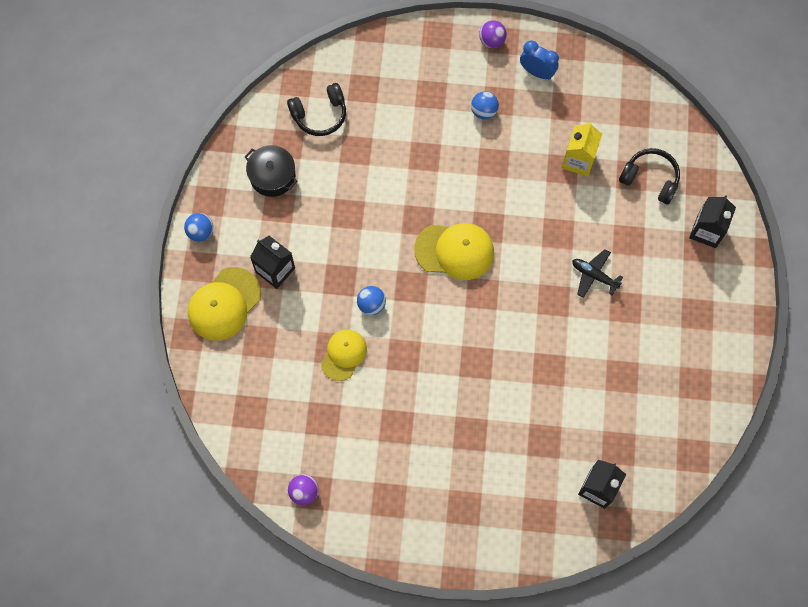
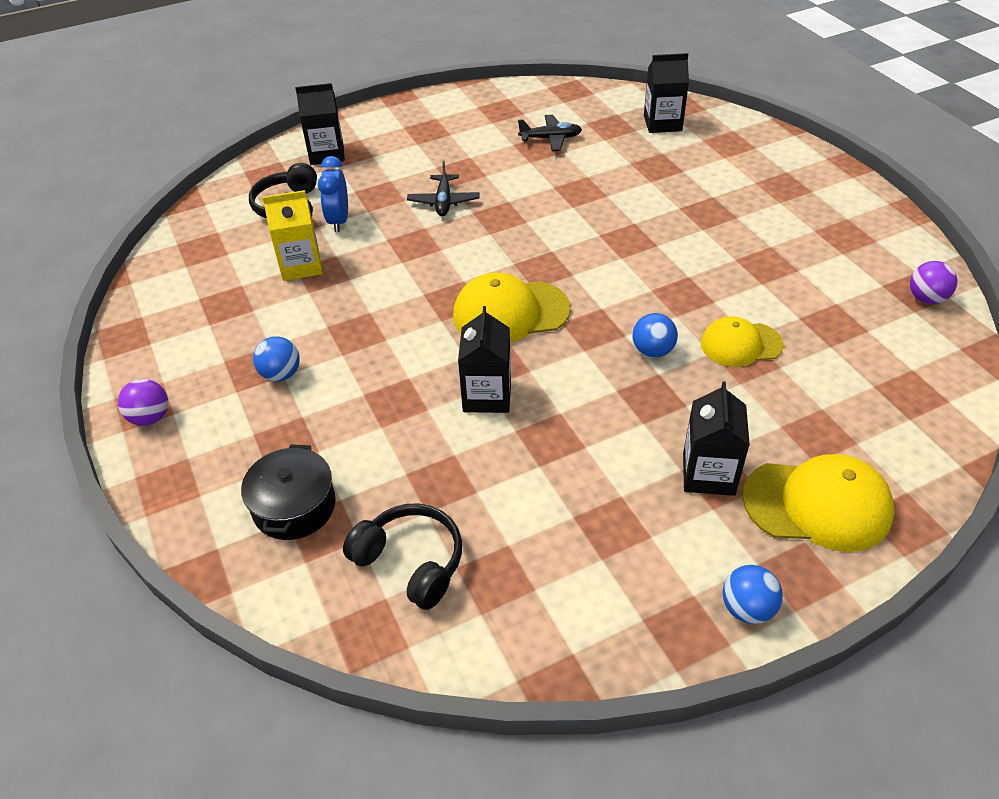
camera: 120 degrees left, 25 degrees down
black pot [245,145,297,197] -> black pot moved to [241,444,336,540]
yellow cap [414,223,494,280] -> yellow cap turned 75 degrees counterclockwise [453,273,571,343]
blue clock [520,40,559,80] -> blue clock moved to [318,156,348,232]
none -> black carton [458,306,511,413]
none -> black plane [518,115,582,151]

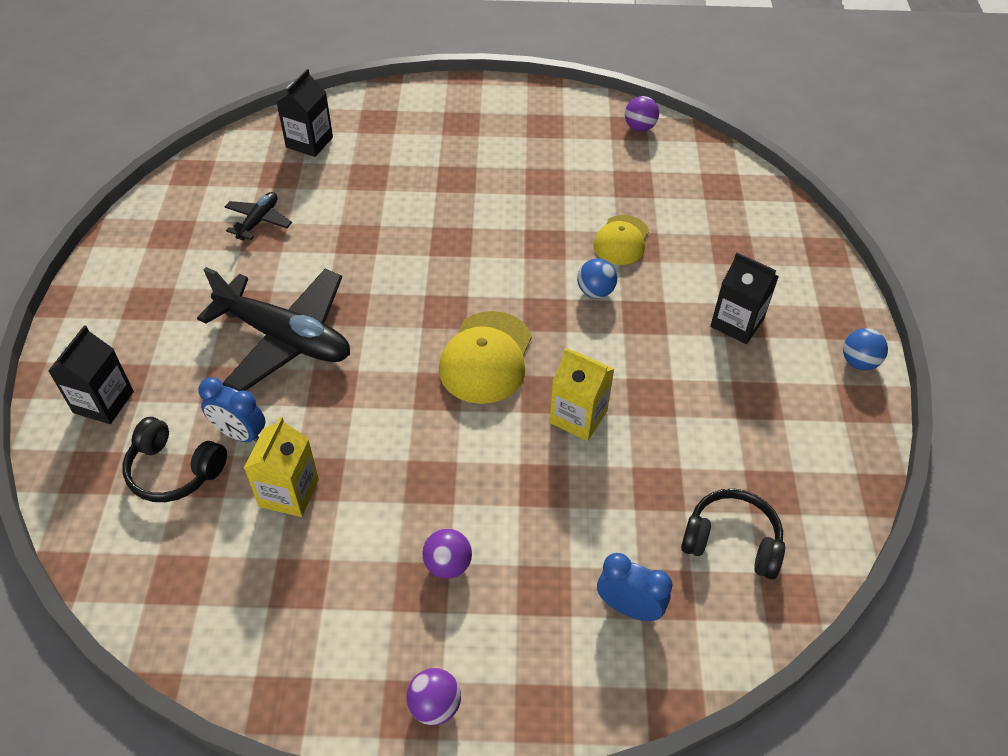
camera: 65 degrees left, 5 degrees up
black pot [241,444,336,540] -> blue clock [597,553,673,621]
blue ball [253,336,300,382] -> purple ball [422,528,472,579]
black headphones [343,503,462,610] -> black headphones turned 45 degrees clockwise [681,489,785,579]
black plane [407,161,480,216] -> black plane [197,267,350,391], size x2.11
black carton [458,306,511,413] -> yellow carton [549,348,614,441]
yellow cap [742,454,894,552] -> none

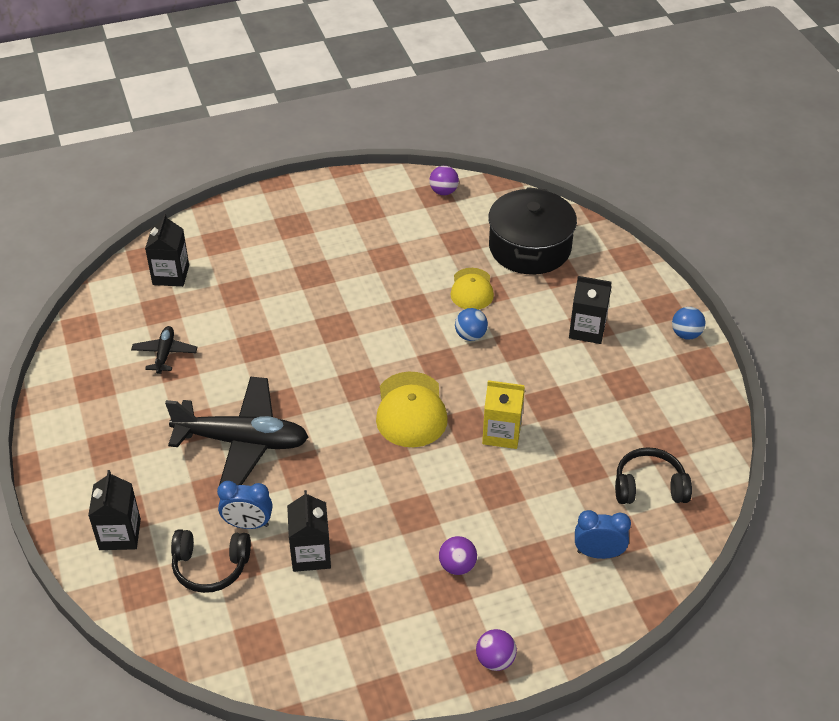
camera: 20 degrees left, 5 degrees down
yellow carton [244,417,319,517] -> black carton [287,490,331,572]
none -> black pot [488,187,577,275]

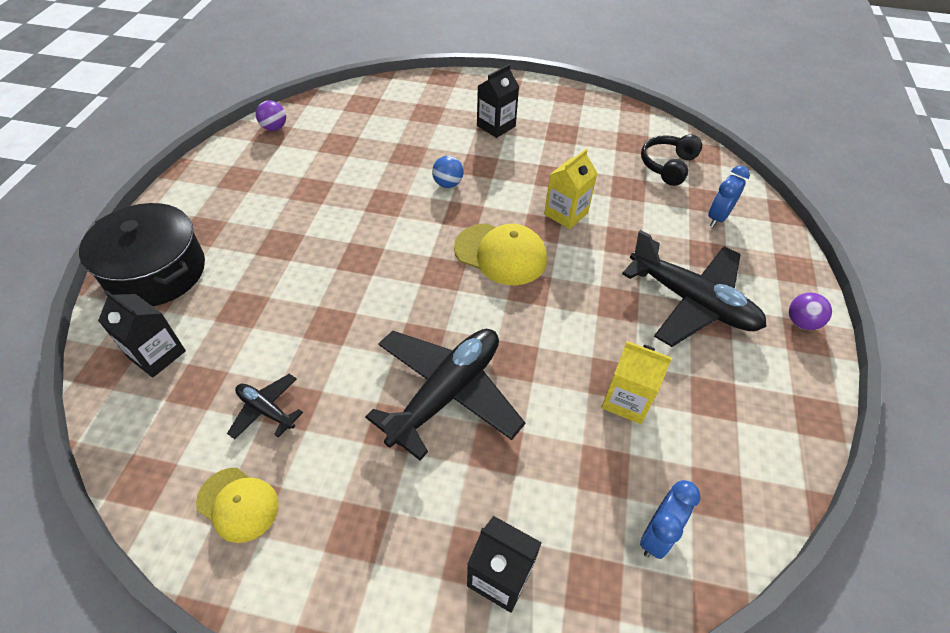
camera: 60 degrees left, 5 degrees up
black headphones [171,529,251,593] -> none
blue clock [217,481,273,529] -> blue clock moved to [640,480,700,559]
black carton [287,490,331,572] -> yellow carton [601,341,672,424]
purple ball [439,536,477,575] -> black plane [622,230,767,347]
yellow cap [450,268,494,310] -> yellow cap moved to [196,468,279,543]
black pot [488,187,577,275] -> black pot moved to [79,203,205,306]
blue ball [672,307,705,340] -> none

